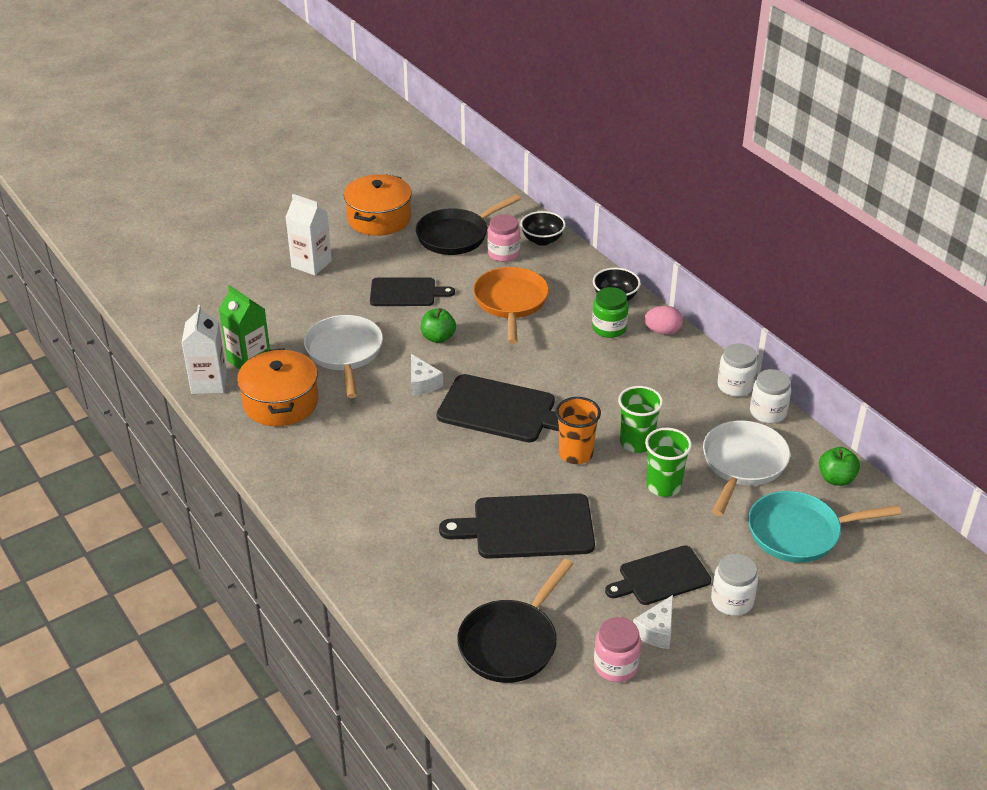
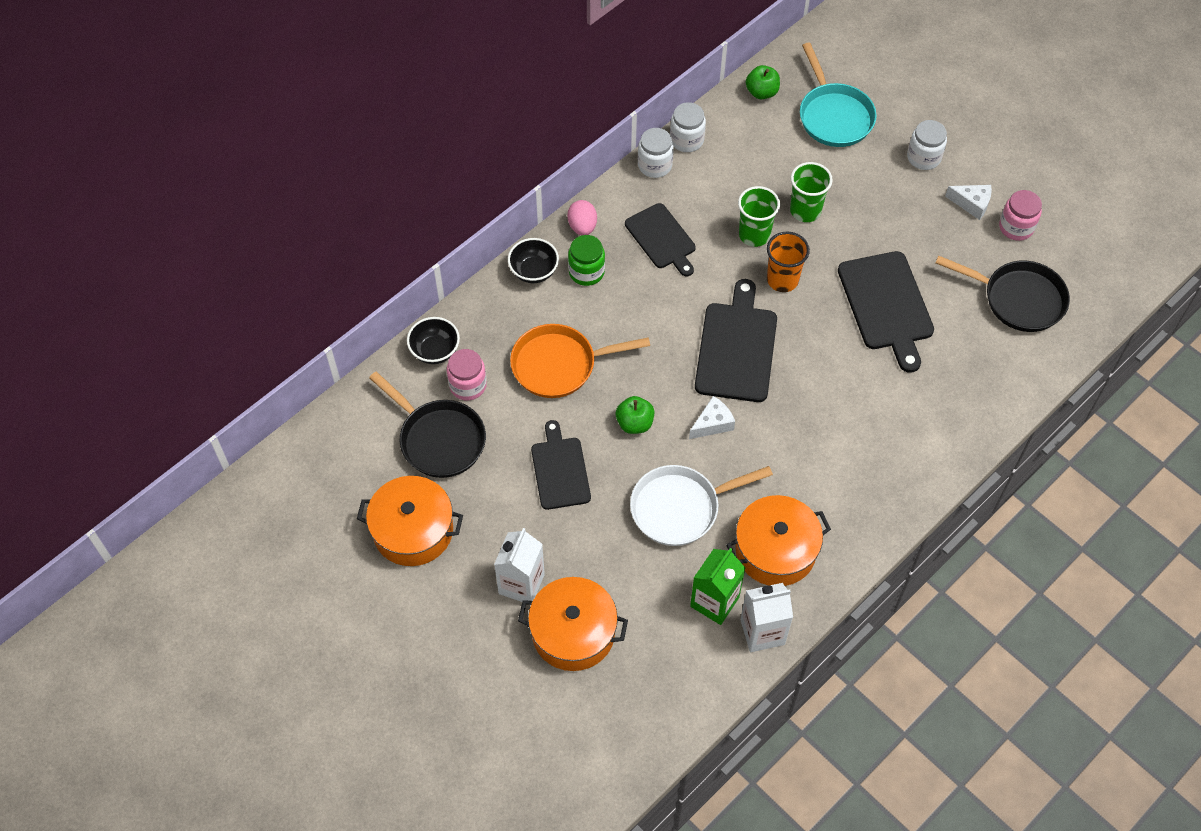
camera: 100 degrees left, 20 degrees up
black cutting board [605,545,711,605] -> black cutting board moved to [625,203,696,276]
white pan [703,421,790,516] -> none
none -> orange pot [518,577,628,671]

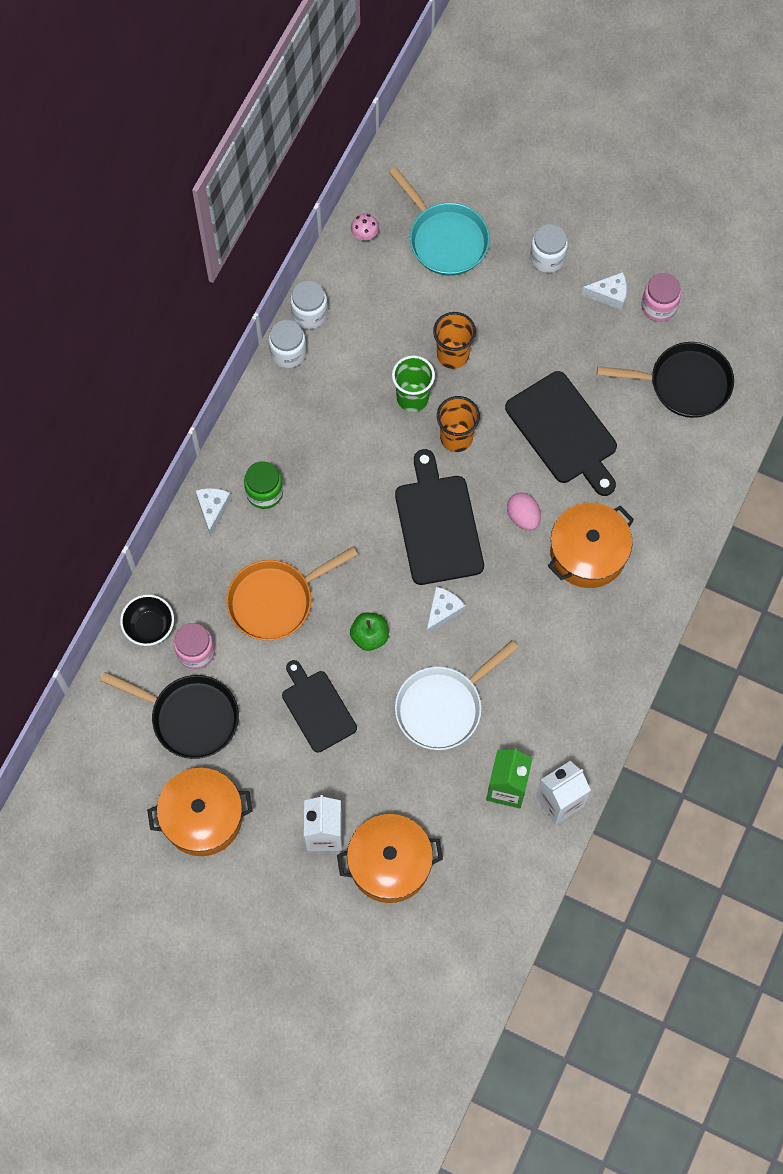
camera: 20 degrees left, 10 degrees up
black bowl [508,238,559,283] -> white cheese [195,488,232,537]
pink egg [567,200,597,235] -> pink egg moved to [507,492,541,531]
black cutting board [625,203,696,276] -> none
orange pot [726,495,831,586] -> orange pot moved to [548,503,634,588]
green apple [746,65,780,99] -> pink mushroom [351,213,379,240]
green cup [790,162,833,222] -> orange cup [433,312,476,369]

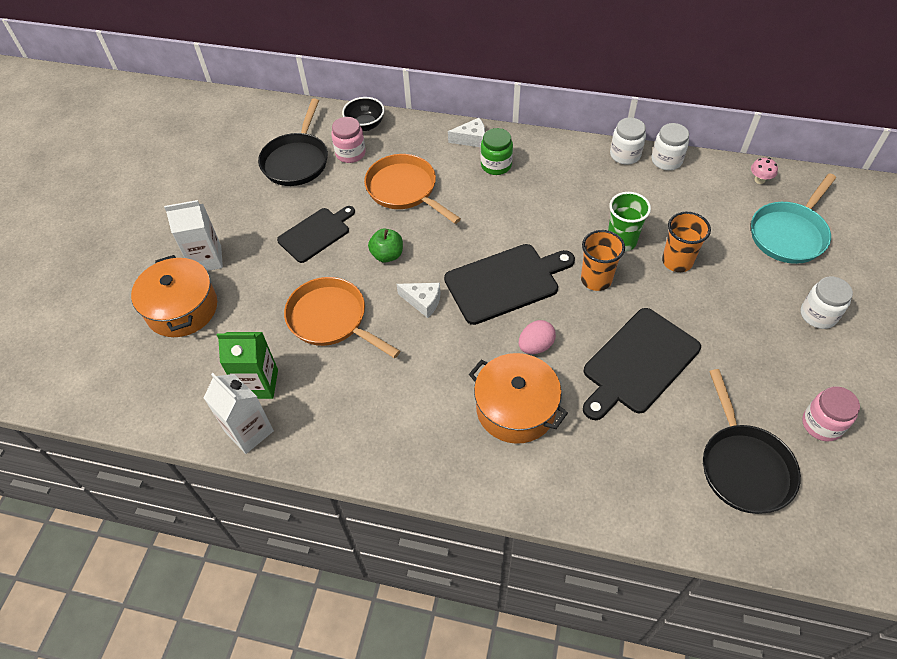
camera: 80 degrees right, 15 degrees down
orange pot [147,768,253,856] -> none
white pan [395,640,519,750] -> orange pan [284,277,400,358]
white cheese [581,272,627,310] -> none

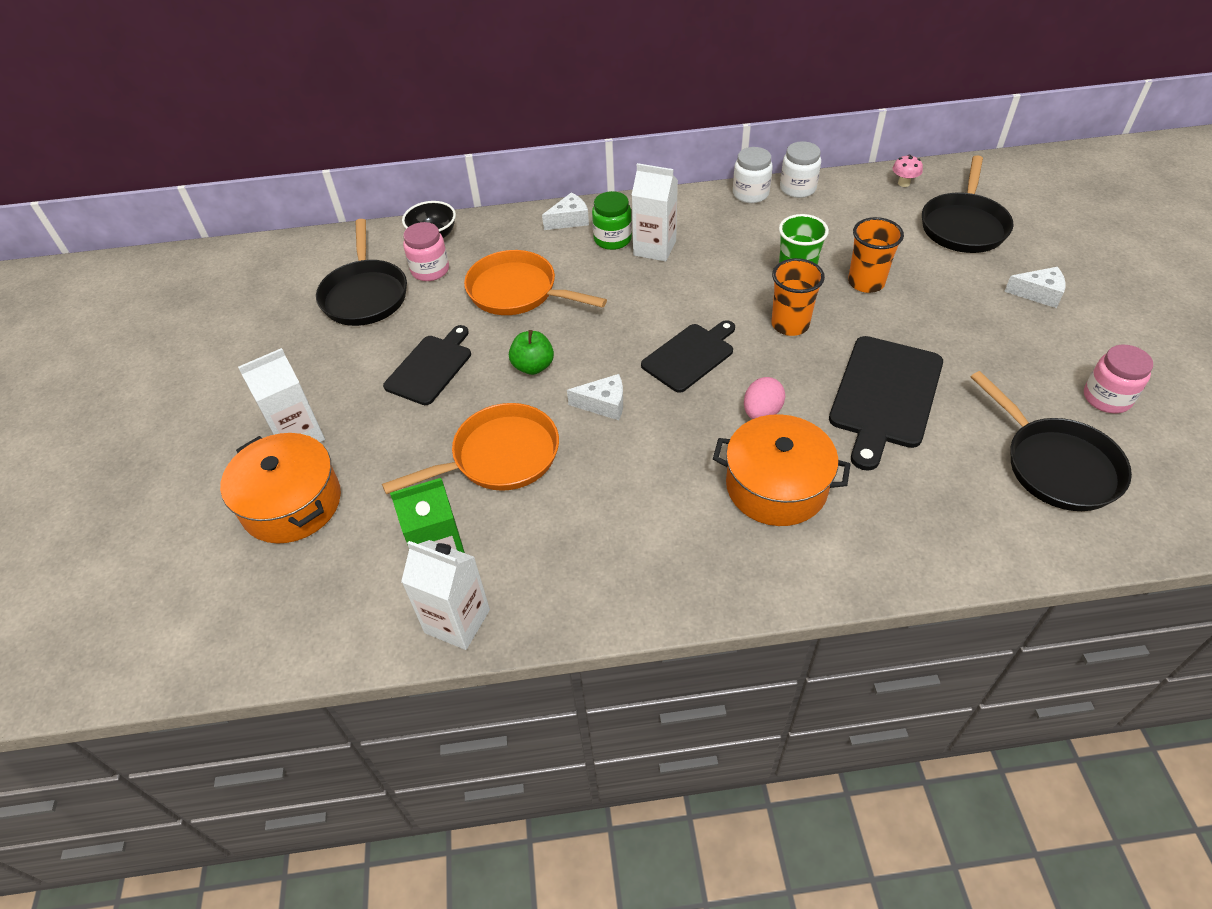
camera: 20 degrees left, 5 degrees down
orange pan [284,277,400,358] -> orange pan turned 135 degrees clockwise [382,403,559,494]
black cutting board [444,244,575,325] -> black cutting board [641,320,735,393], size x0.67
turquoise pan [751,173,836,264] -> black pan [922,155,1013,253]
white jar [801,277,853,329] -> white cheese [1004,267,1066,308]
none -> white carton [632,163,678,262]

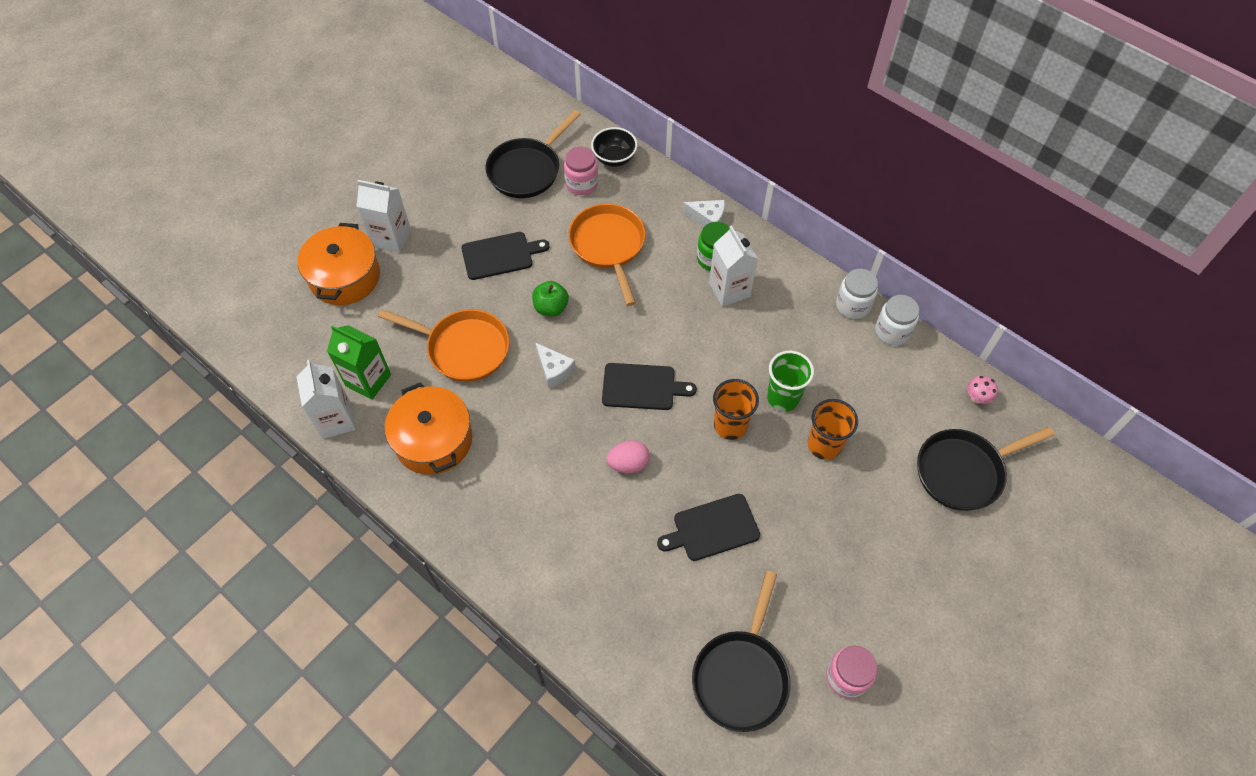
camera: 45 degrees right, 10 degrees up
orange pot [713,414,851,526] -> orange pot moved to [385,382,472,475]
black cutting board [829,336,943,471] -> black cutting board [657,494,760,561], size x0.67
white cheese [1004,267,1066,308] -> none

